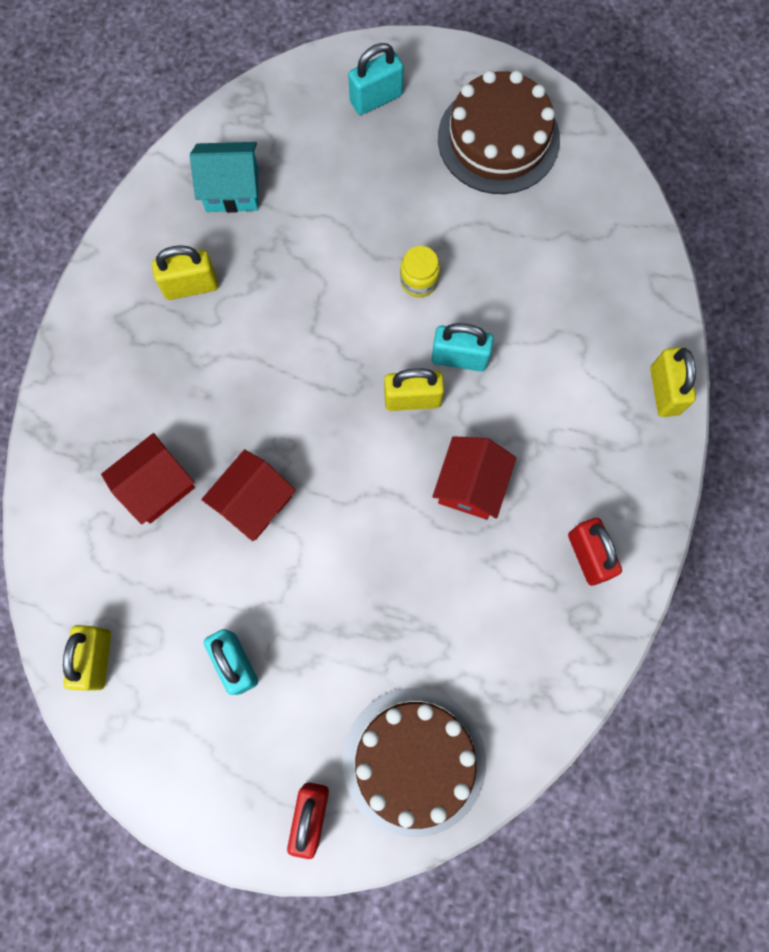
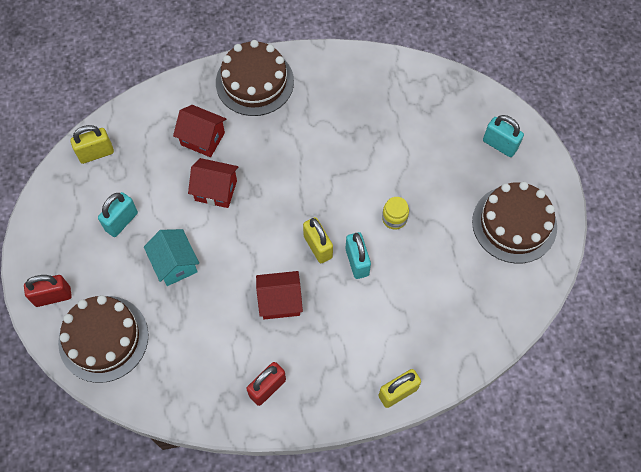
camera: 65 degrees right, 10 degrees down
yellow padlock [152,245,218,300] -> none
turquoise house [190,142,258,213] -> turquoise house moved to [144,229,199,286]
none -> brown cake [216,40,294,116]

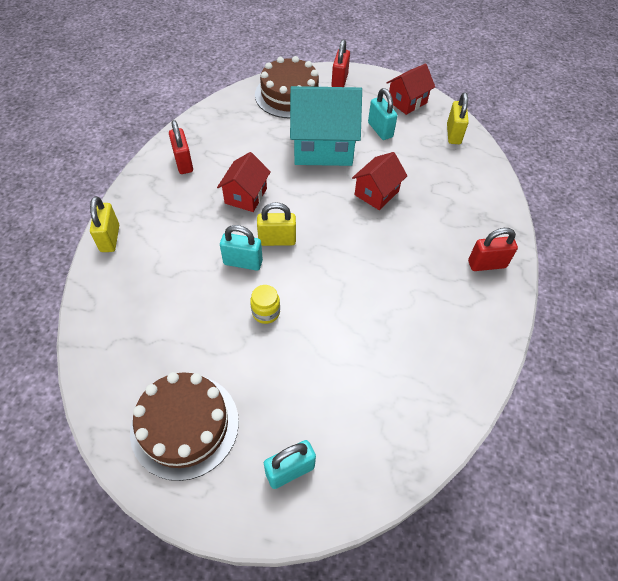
camera: 115 degrees right, 10 degrees down
turquoise house [144,229,199,286] -> turquoise house [290,86,362,166], size x1.78
red house [173,105,226,157] -> red house moved to [387,64,435,115]
brown cake [216,40,294,116] -> red padlock [468,228,518,271]

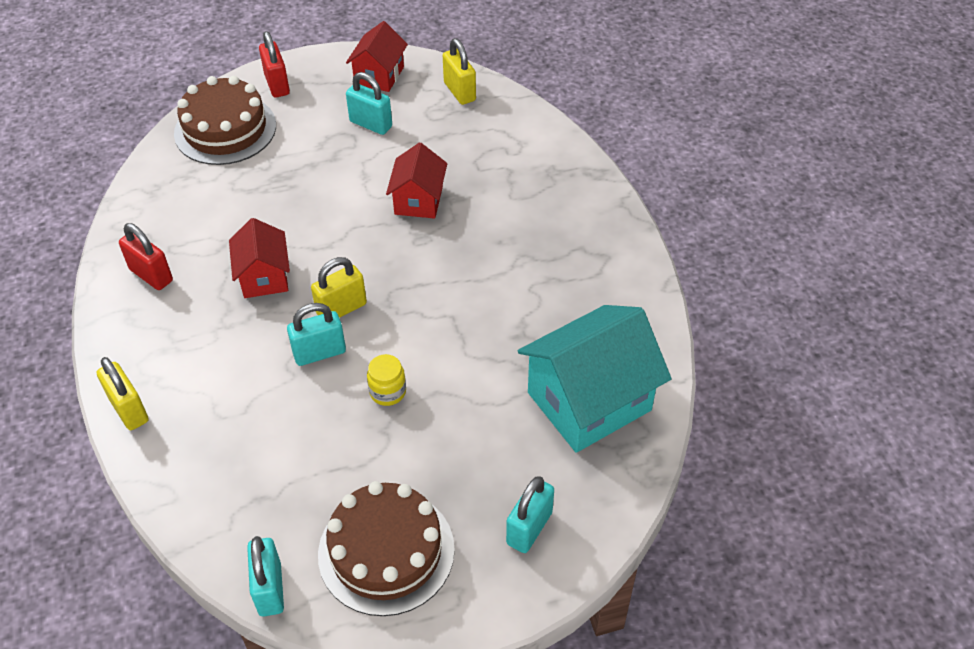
camera: 30 degrees left, 5 degrees down
turquoise house [290,86,362,166] -> turquoise house moved to [518,305,671,453]
red padlock [468,228,518,271] -> none
none -> turquoise padlock [247,536,284,616]

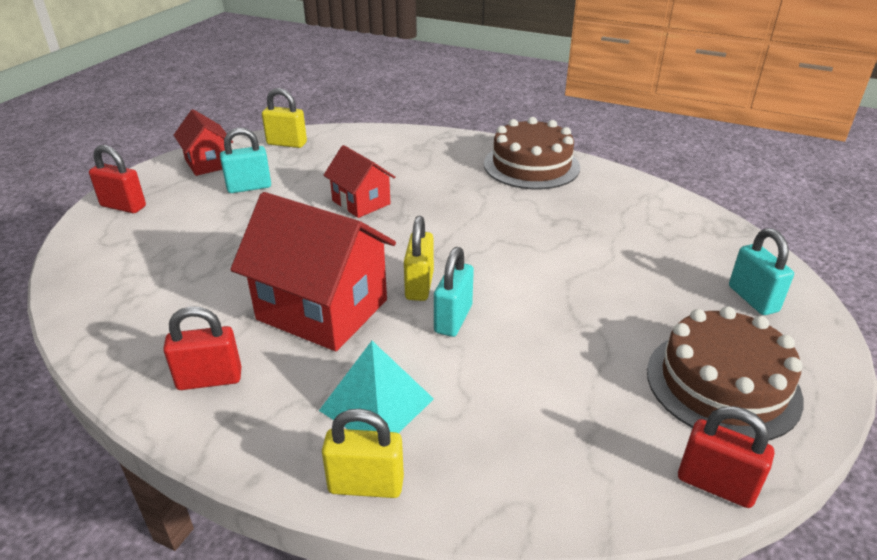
camera: 50 degrees left, 15 degrees down
brown cake [174,76,276,165] -> brown cake moved to [484,117,580,189]
red house [229,218,290,298] -> red house [230,192,396,351], size x1.78
turquoise padlock [247,536,284,616] -> red padlock [678,406,774,508]
yellow jar [367,354,406,406] -> none
turquoise house [518,305,671,453] -> none
none -> turquoise pyramid [319,341,434,433]

